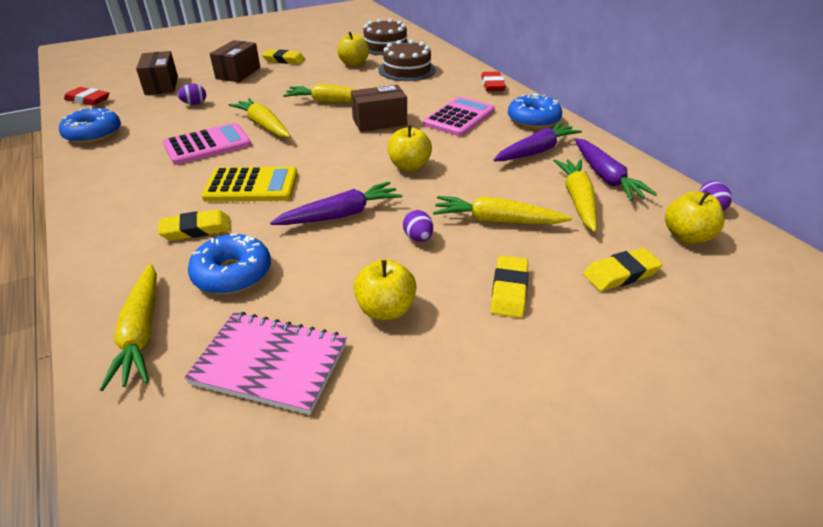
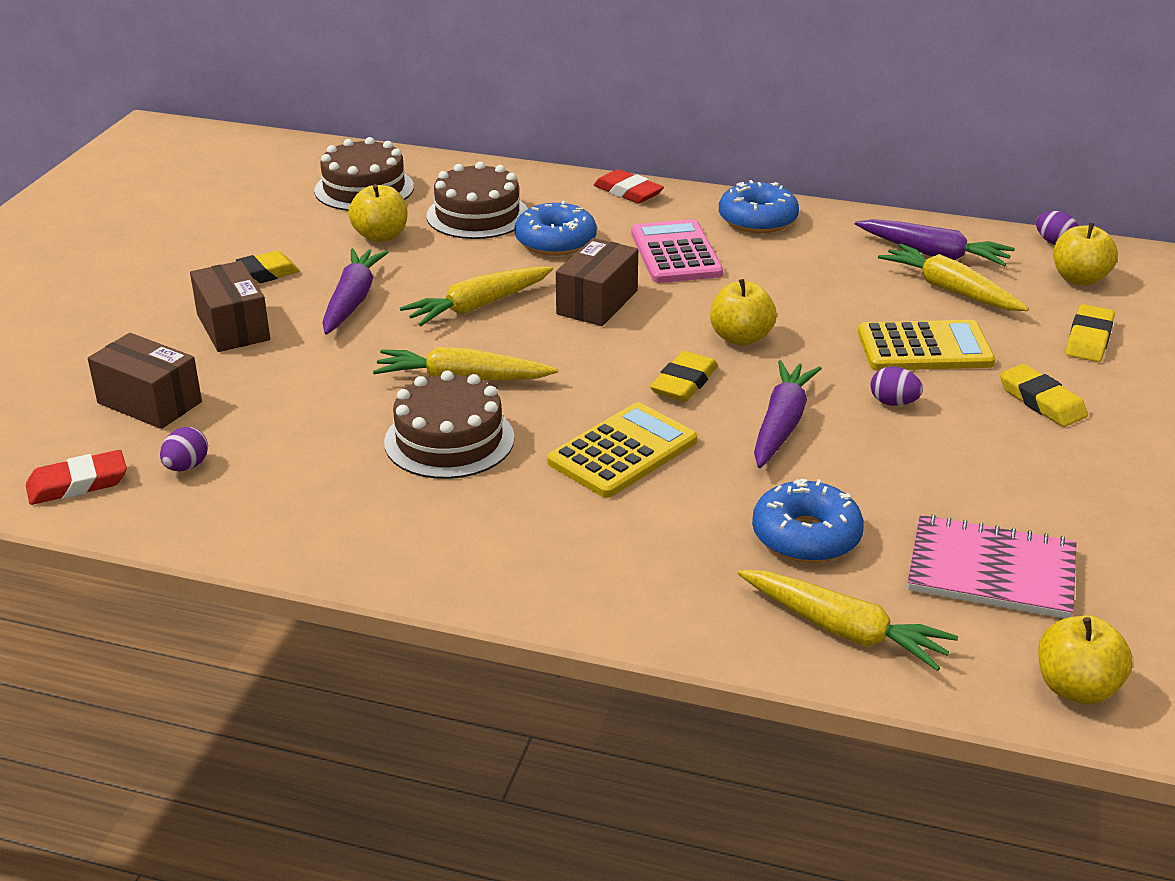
camera: 45 degrees left, 5 degrees down
blue donut [59,107,121,144] -> blue donut moved to [515,200,597,256]
yellow eraser [158,209,231,241] -> yellow eraser moved to [650,351,718,402]
pink calculator [163,123,251,165] -> brown cake [384,371,515,479]
purple egg [177,84,206,105] -> purple egg moved to [160,427,208,471]
pink notebook [184,312,347,415] -> pink notebook turned 45 degrees clockwise [908,514,1077,618]
yellow apple [354,259,417,320] -> yellow apple moved to [1038,615,1133,704]
yellow carrot [433,196,572,224] -> yellow calculator [858,320,995,371]
purple carrot [494,122,582,161] -> purple carrot moved to [322,248,389,334]

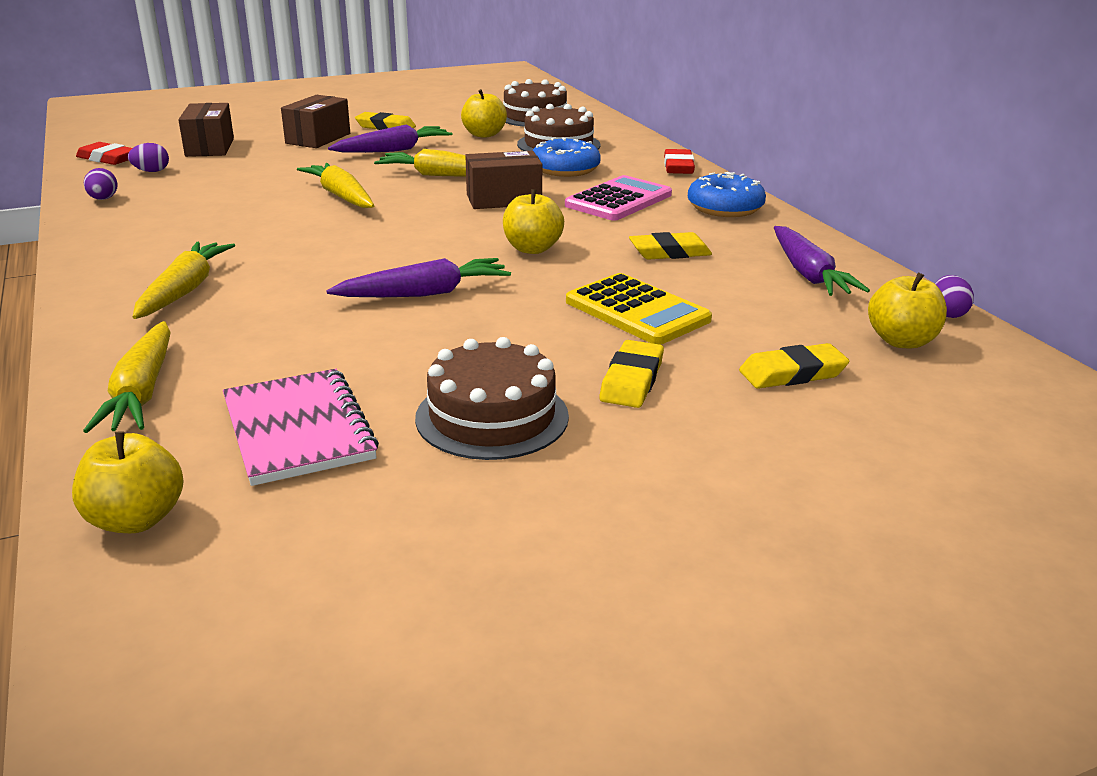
camera: 50 degrees right, 5 degrees down
brown cake [384,371,515,479] -> brown cake moved to [415,337,569,460]
yellow calculator [547,402,697,498] -> none
yellow eraser [650,351,718,402] -> yellow eraser moved to [629,232,712,260]
blue donut [752,479,864,563] -> none
purple egg [870,366,923,406] -> purple egg moved to [84,168,118,200]
yellow carrot [878,244,1029,311] -> yellow carrot moved to [133,242,235,319]

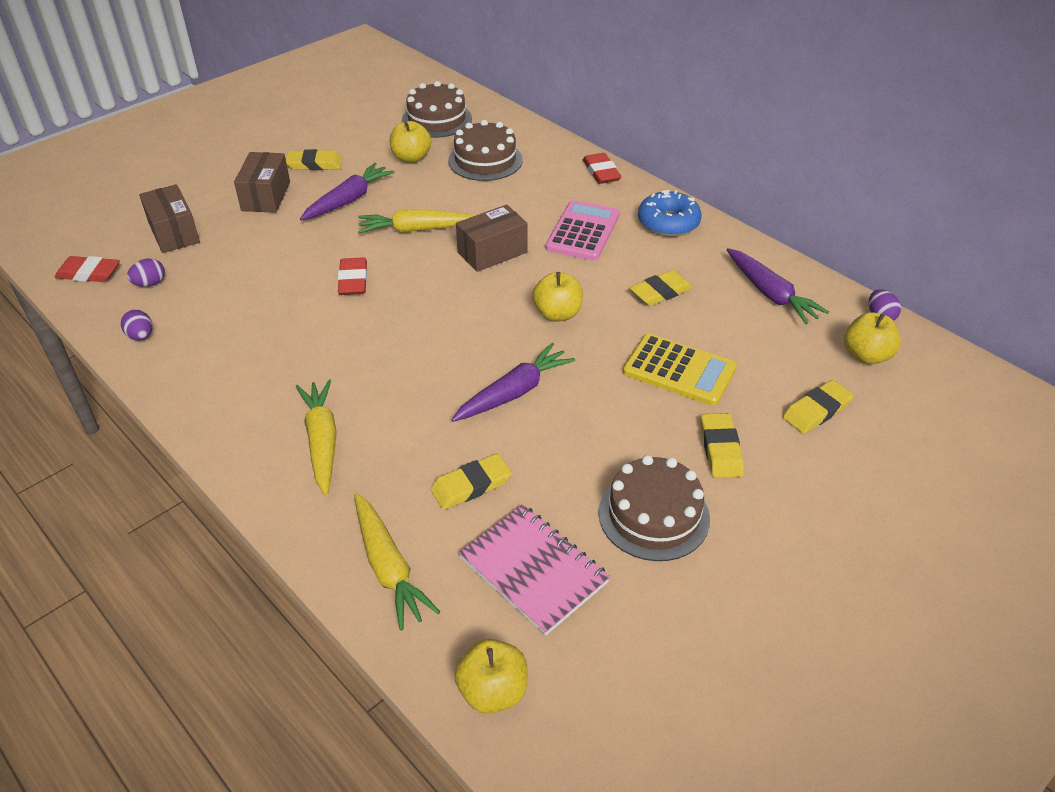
camera: 20 degrees left, 15 degrees up
yellow carrot [297,163,374,208] -> red eraser [338,257,367,295]
blue donut [533,137,601,177] -> none
none -> yellow eraser [430,454,511,510]

